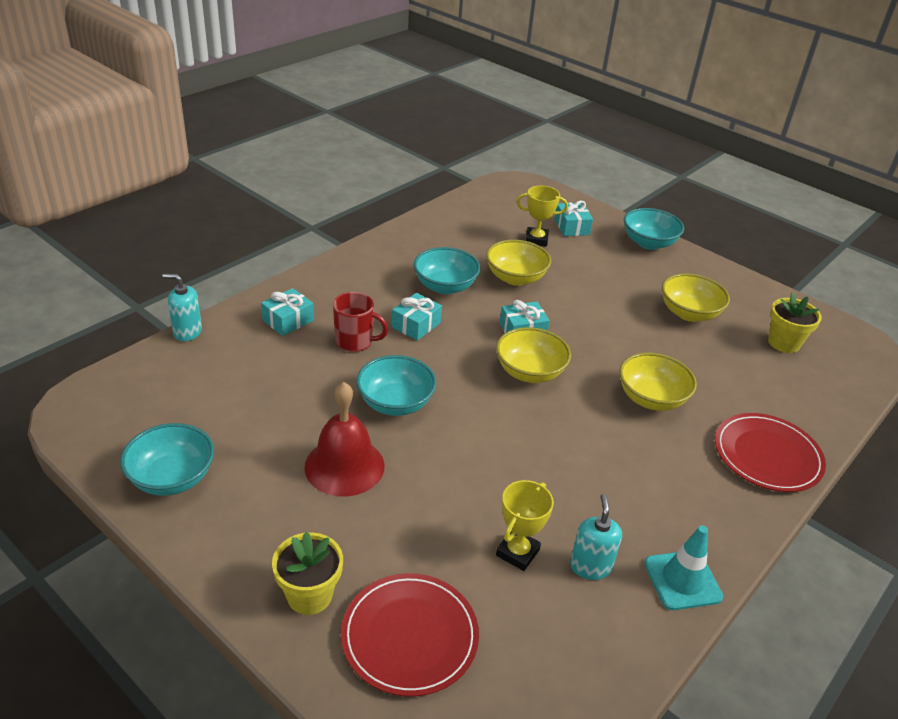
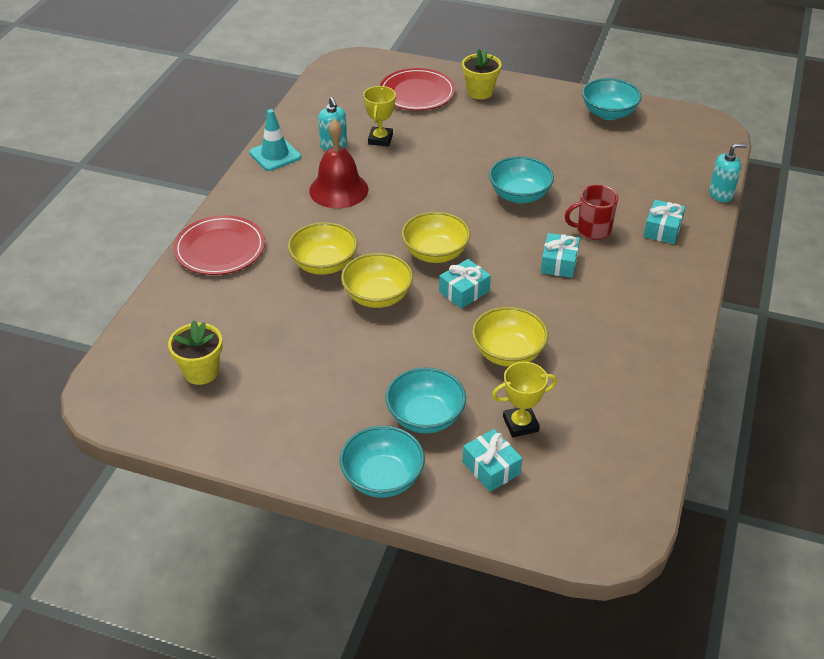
camera: 160 degrees right, 5 degrees up
red bell [304,382,384,496] -> red bell moved to [309,119,368,208]
turquoise bowl [414,247,480,294] -> turquoise bowl moved to [385,367,466,434]
yellow bowl [662,273,730,322] -> yellow bowl moved to [341,253,413,308]

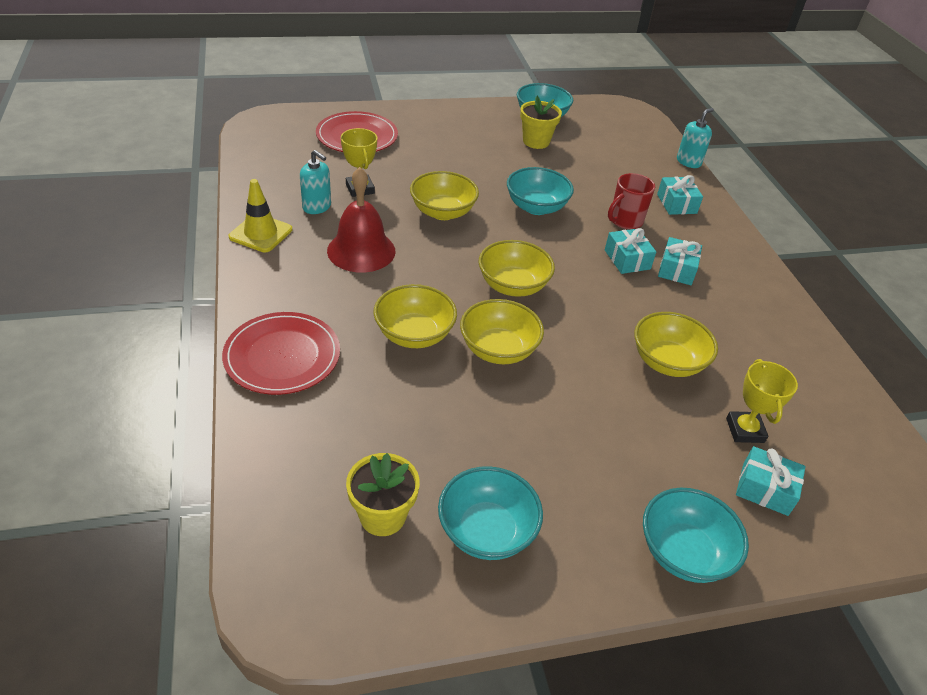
camera: 35 degrees left, 0 degrees up
turquoise traffic cone [249,109,301,171] -> yellow traffic cone [229,179,292,252]
turquoise bowl [385,367,466,434] -> turquoise bowl moved to [438,466,543,560]
turquoise gift [439,259,491,309] -> turquoise gift moved to [658,237,702,285]
yellow flower pot [462,49,502,99] -> yellow flower pot moved to [520,96,562,149]
yellow trophy [492,362,557,437] -> yellow trophy turned 45 degrees counterclockwise [726,359,798,443]
none -> yellow bowl [410,171,479,220]

